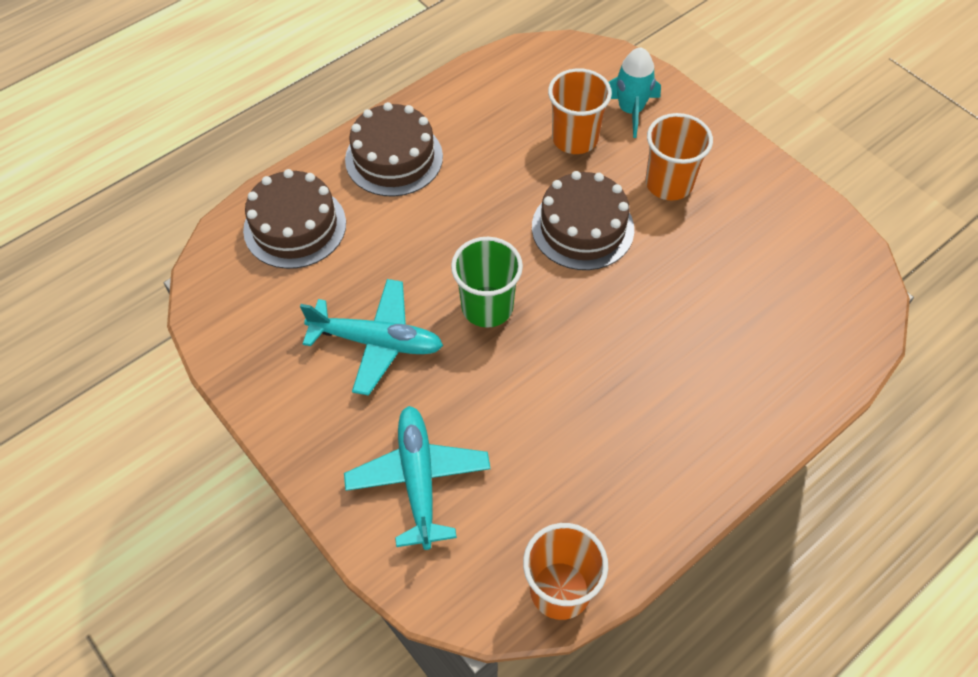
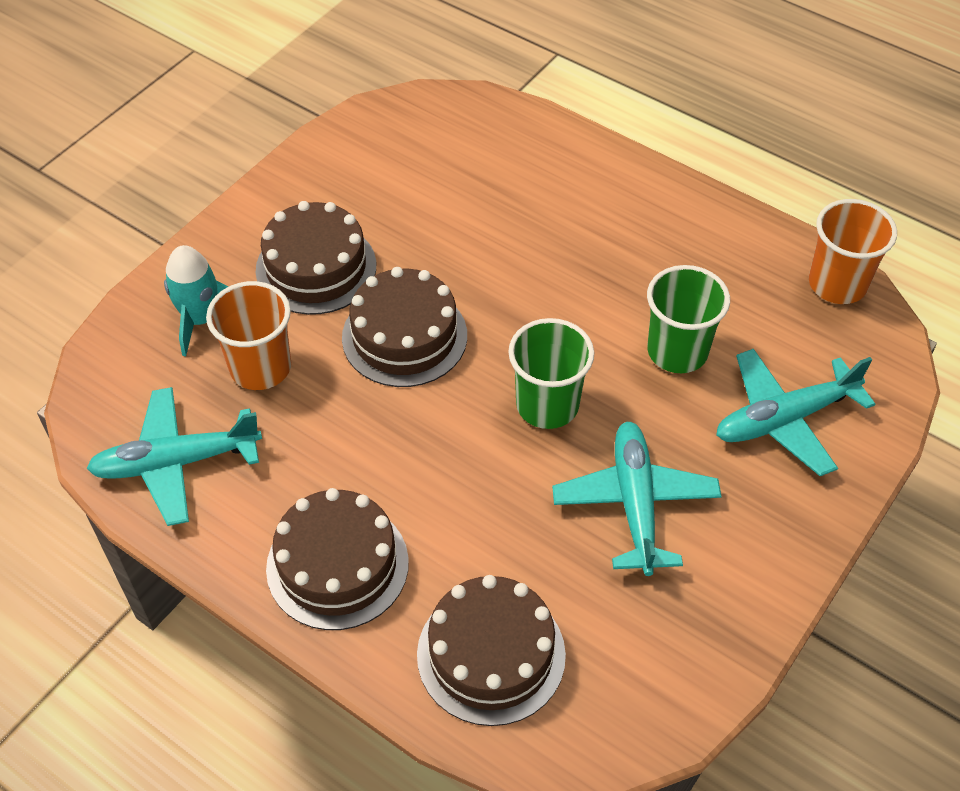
camera: 105 degrees left, 5 degrees down
orange cup [645,113,713,200] -> brown cake [256,201,376,315]
none -> turquoise plane [86,387,262,526]
none -> green cup [647,265,730,373]

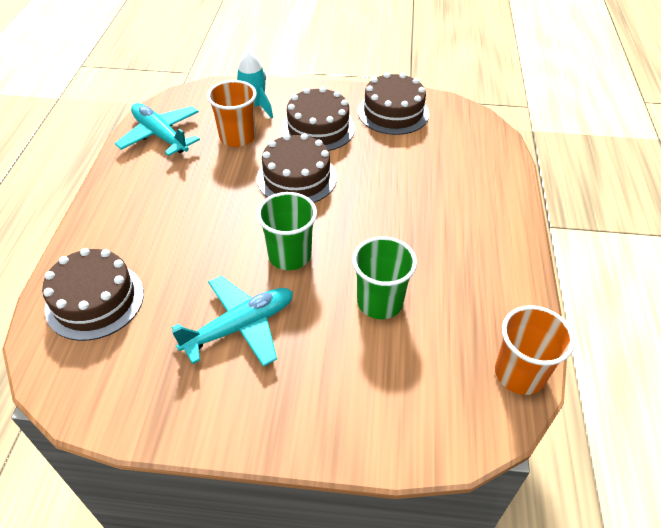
camera: 60 degrees right, 5 degrees down
brown cake [266,488,409,630] -> brown cake moved to [358,72,429,135]
turquoise plane [716,349,875,476] -> none

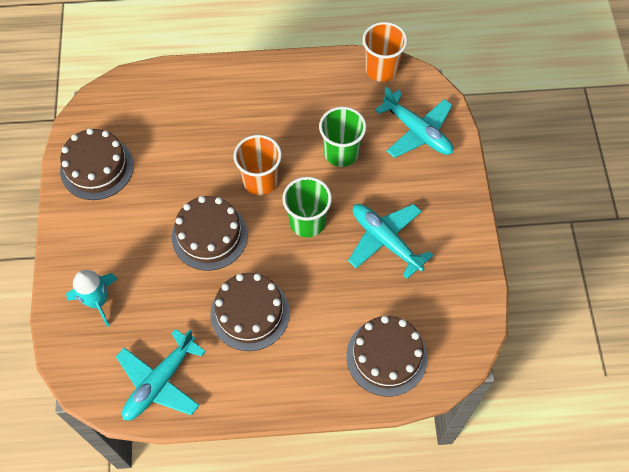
camera: 100 degrees left, 15 degrees up
orange cup [207,80,257,147] -> orange cup moved to [234,135,282,195]
brown cake [282,87,355,151] -> brown cake moved to [210,273,290,351]
none -> turquoise plane [375,87,453,158]

